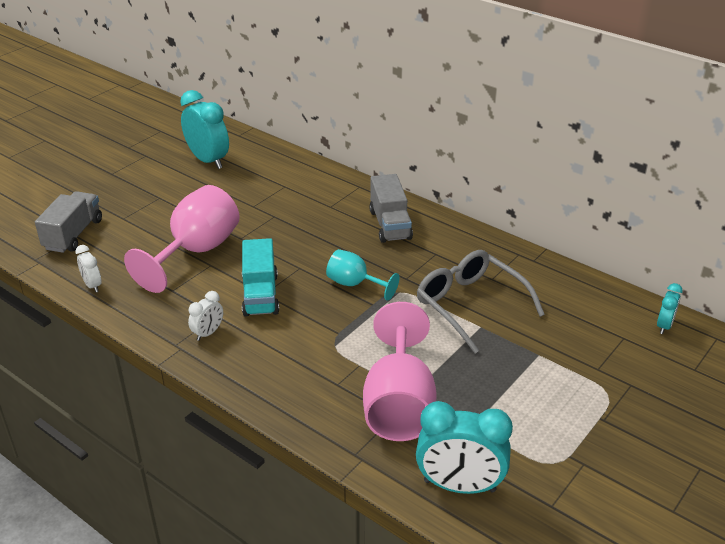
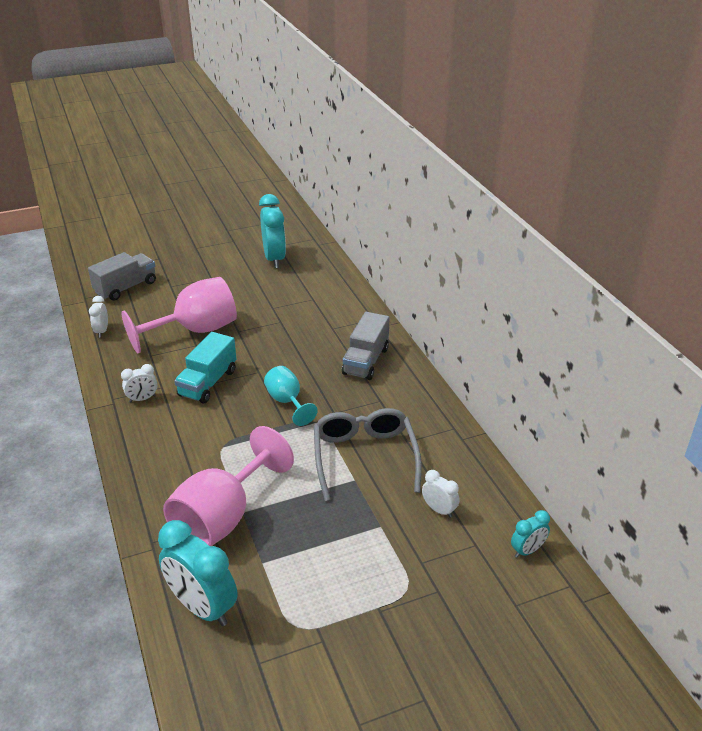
camera: 30 degrees right, 0 degrees up
none -> white clock [422,470,460,518]

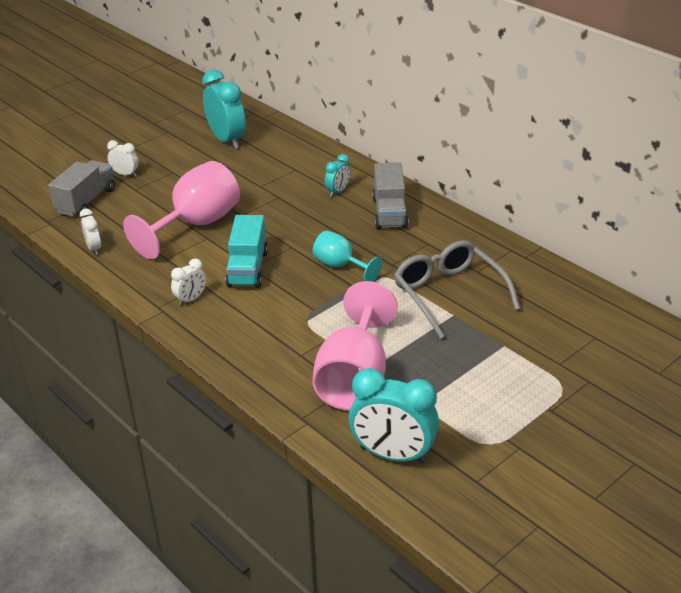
camera: 20 degrees left, 0 degrees up
white clock [422,470,460,518] -> white clock moved to [107,140,139,177]
turquoise clock [511,510,550,558] -> turquoise clock moved to [325,154,351,197]

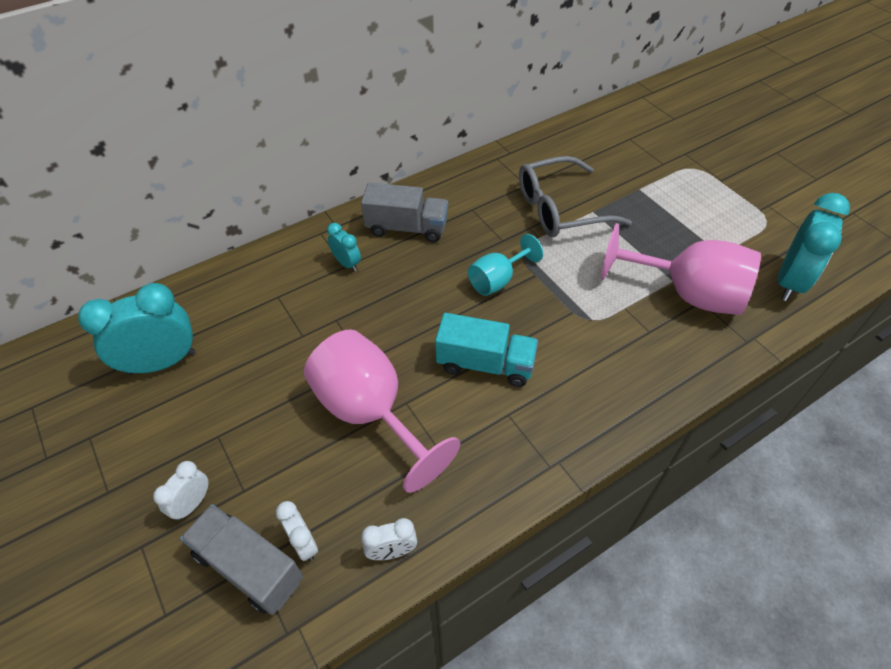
camera: 80 degrees left, 15 degrees up
white clock [171,258,206,305] -> white clock moved to [276,501,318,561]

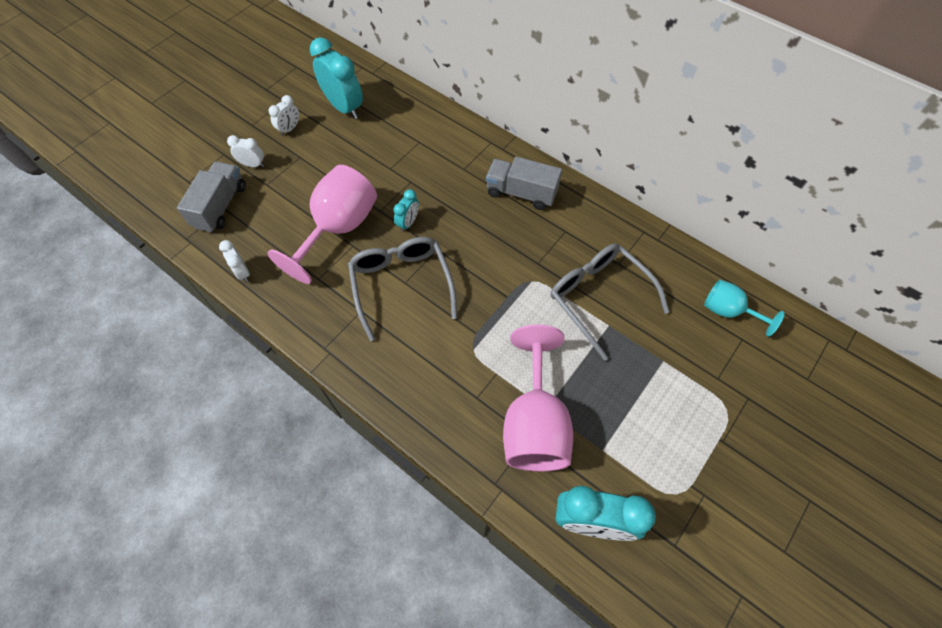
camera: 70 degrees right, 10 degrees up
white clock [276,501,318,561] -> white clock moved to [269,95,299,136]
turquoise clock [327,223,361,271] -> turquoise clock moved to [393,189,419,232]
grey truck [361,183,448,242] -> grey truck turned 120 degrees clockwise [486,157,562,210]
turquoise truck [435,313,538,387] -> grey glasses [348,237,457,341]
turquoise goblet [468,234,543,296] -> turquoise goblet moved to [704,280,784,337]

